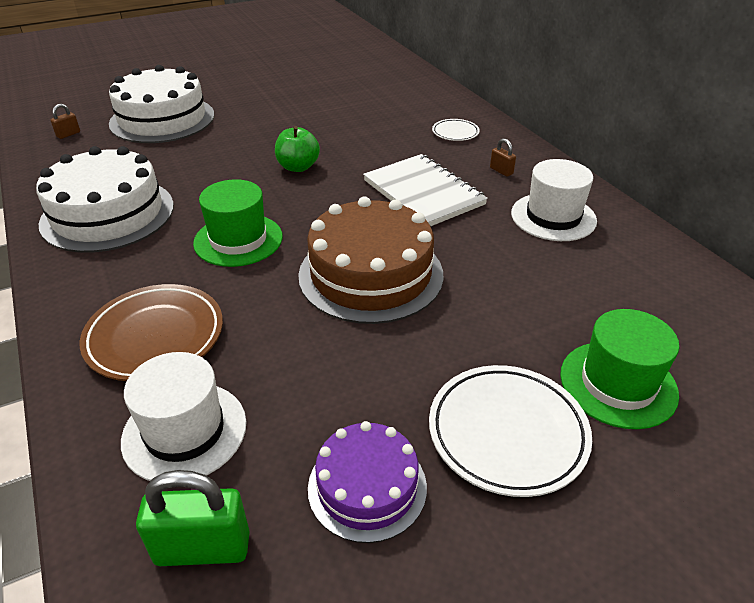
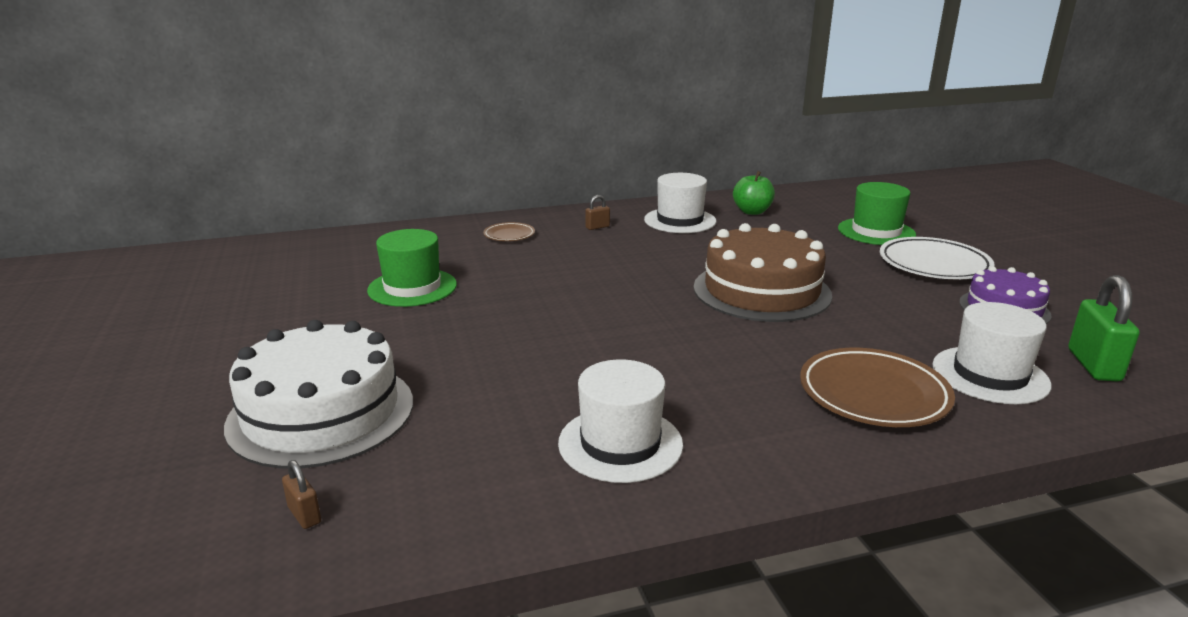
camera: 80 degrees left, 15 degrees down
white cake [36,146,174,253] -> white hat [558,359,683,483]
green hat [193,179,283,267] -> green hat moved to [367,229,457,307]
green apple [275,126,320,172] -> green apple moved to [733,171,775,215]
white notebook [363,154,488,226] -> none
white plate [432,119,480,141] -> brown plate [483,222,535,241]

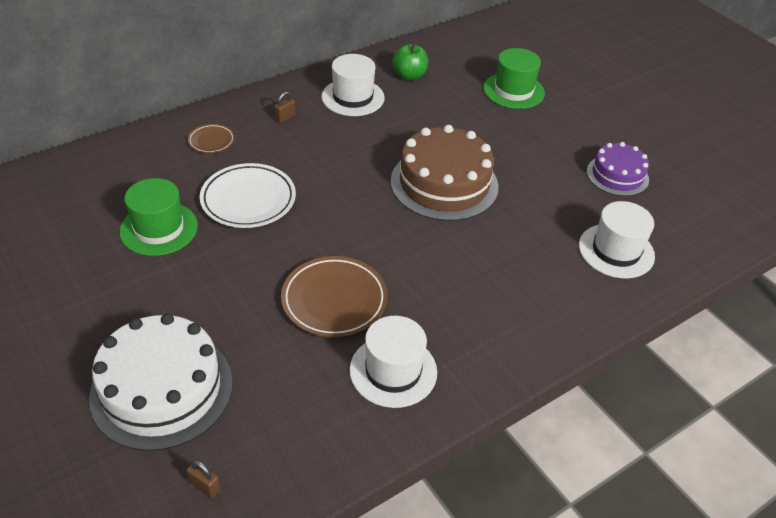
camera: 20 degrees left, 20 degrees up
brown plate [800,348,955,427] -> brown plate moved to [281,256,388,337]
white plate [880,237,995,279] -> white plate moved to [200,163,296,228]
green padlock [1068,275,1139,382] -> none

